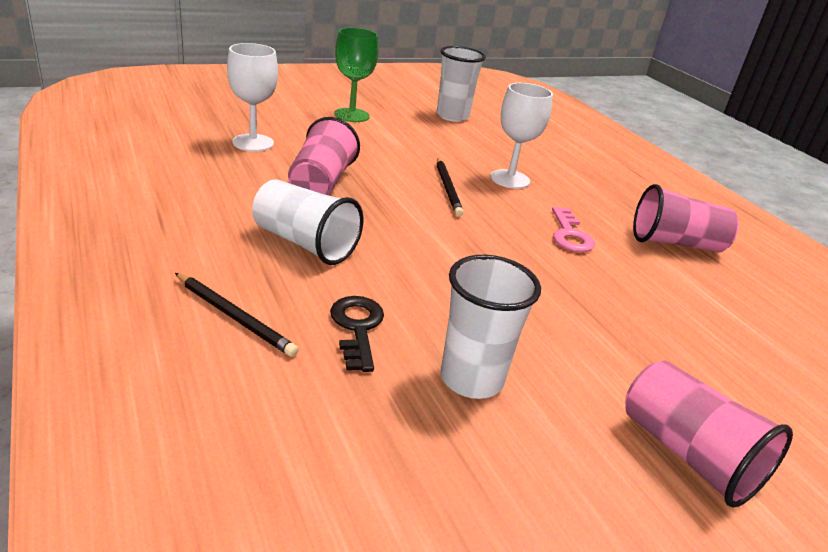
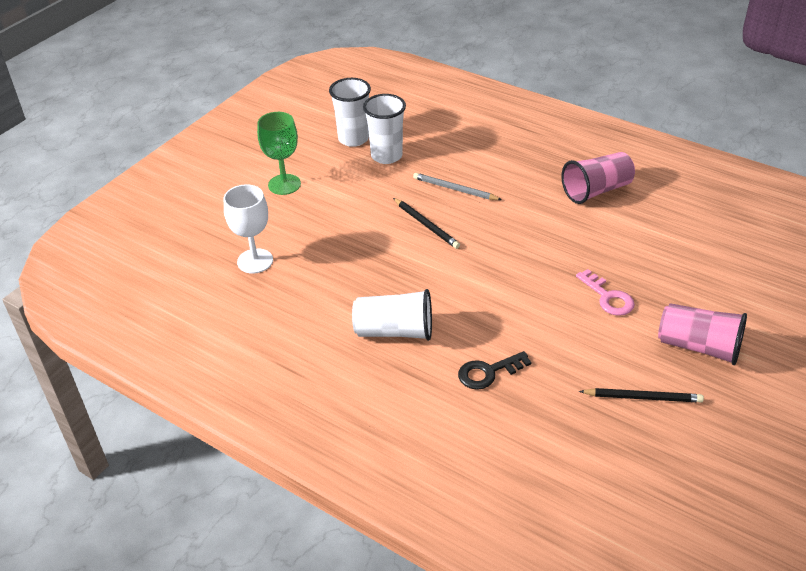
camera: 25 degrees left, 10 degrees up
black pencil [175,273,299,357] -> black pencil moved to [579,388,704,403]
pink cup [288,117,360,195] -> none
black key [330,296,384,372] -> black key turned 75 degrees counterclockwise [458,351,532,390]
white cup [441,255,541,399] -> white cup moved to [363,94,406,164]
white goblet [491,83,553,189] -> grey pencil [413,173,502,200]
pink key [552,207,595,252] -> pink key moved to [576,269,635,316]

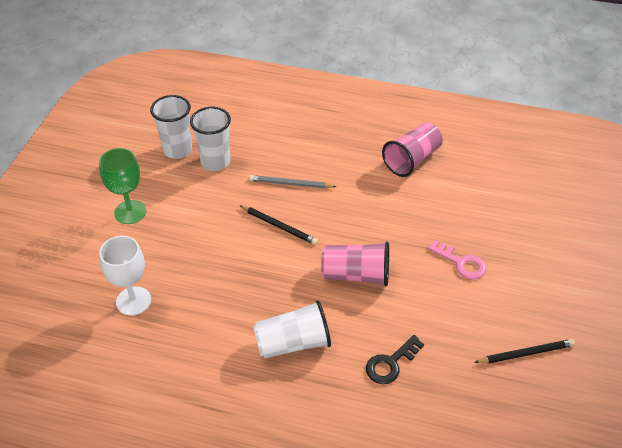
camera: 20 degrees left, 5 degrees up
pink cup [658,303,747,365] -> pink cup moved to [321,242,389,286]

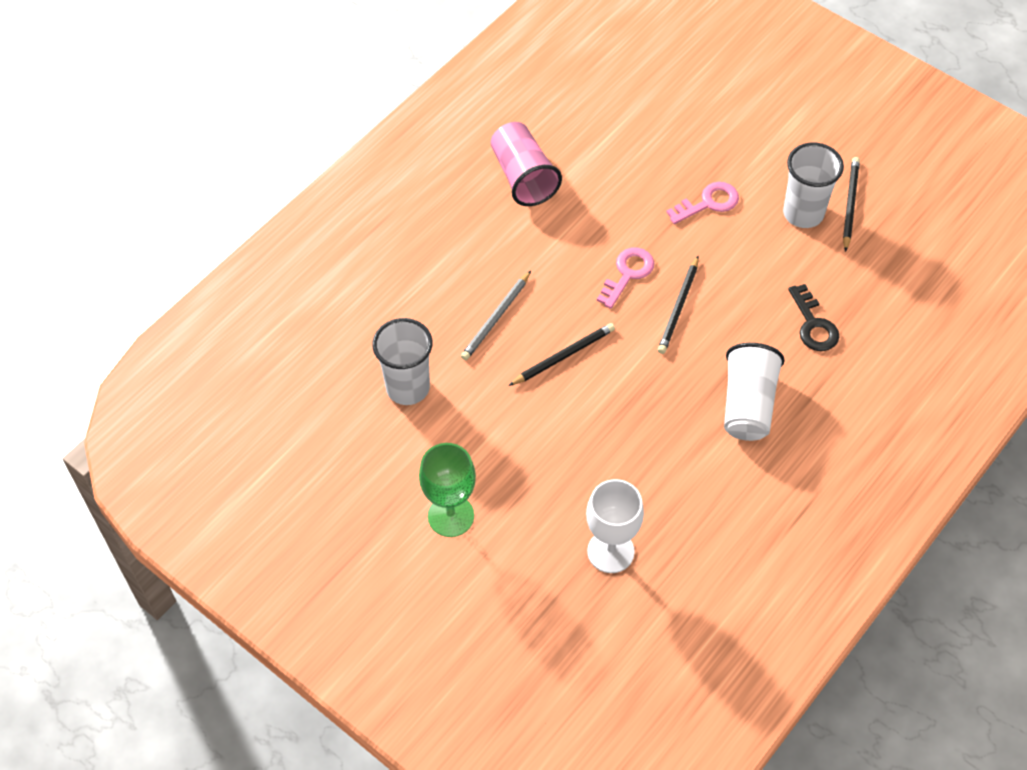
camera: 65 degrees left, 10 degrees up
white cup [150,95,192,159] -> white cup moved to [783,143,844,228]
pink cup [321,242,389,286] -> black pencil [658,256,699,354]
none -> pink key [597,247,654,309]

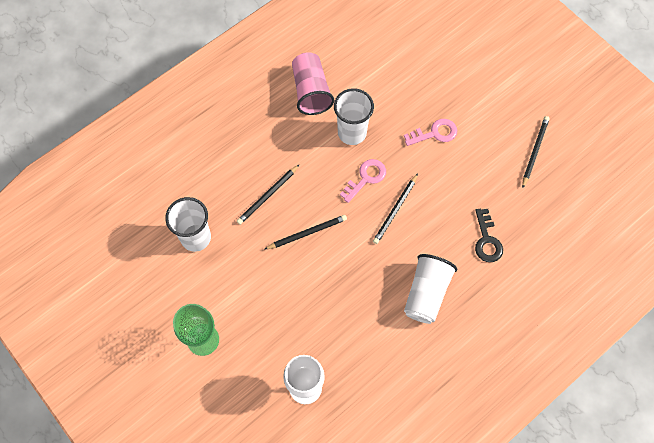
camera: 10 degrees right, 10 degrees up
grey pencil [461,271,531,360] -> black pencil [237,165,299,225]
white cup [783,143,844,228] -> white cup moved to [334,88,374,145]

